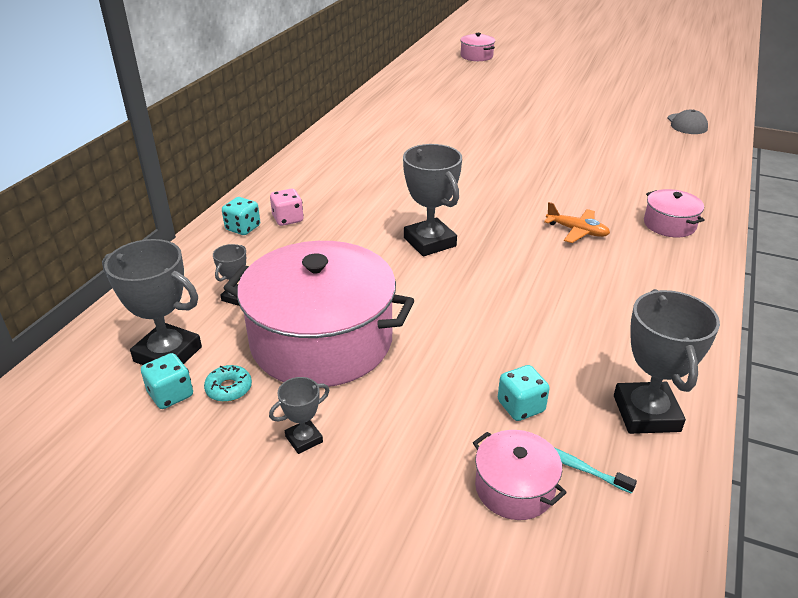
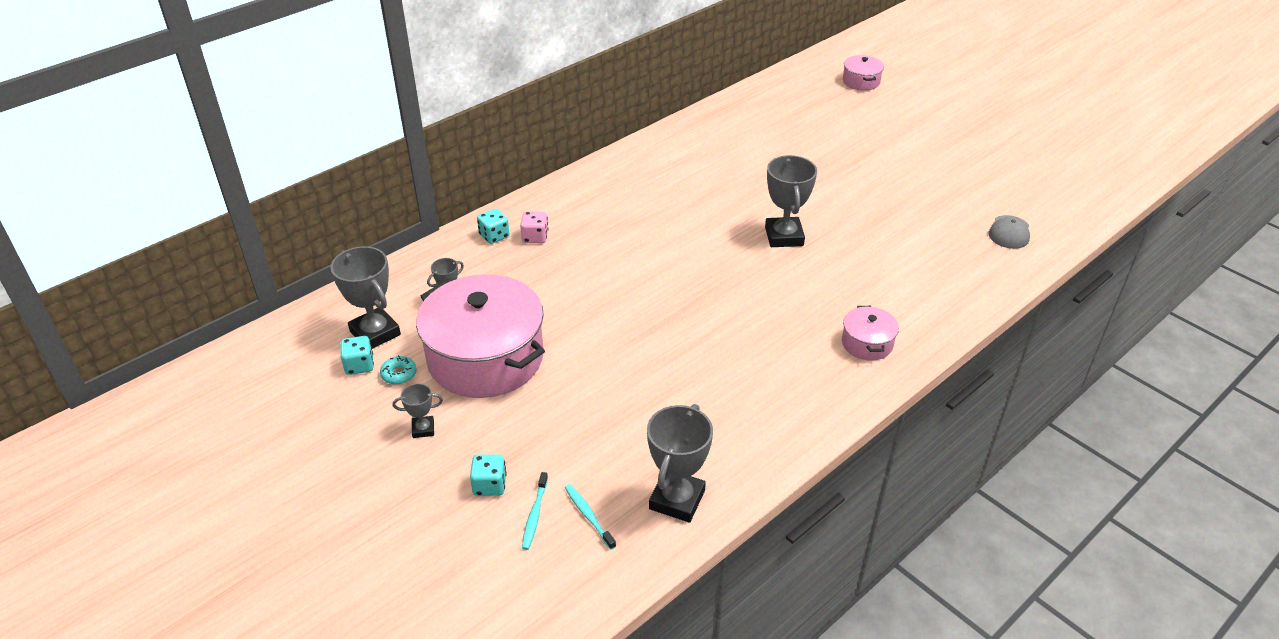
camera: 25 degrees right, 5 degrees up
grey trophy [403,144,462,256] -> grey trophy moved to [765,155,817,247]
pink pot [473,430,567,520] -> turquoise toothbrush [522,472,548,550]
turquoise dice [498,365,550,421] -> turquoise dice moved to [470,454,507,496]
orange plane [544,202,610,243] -> none

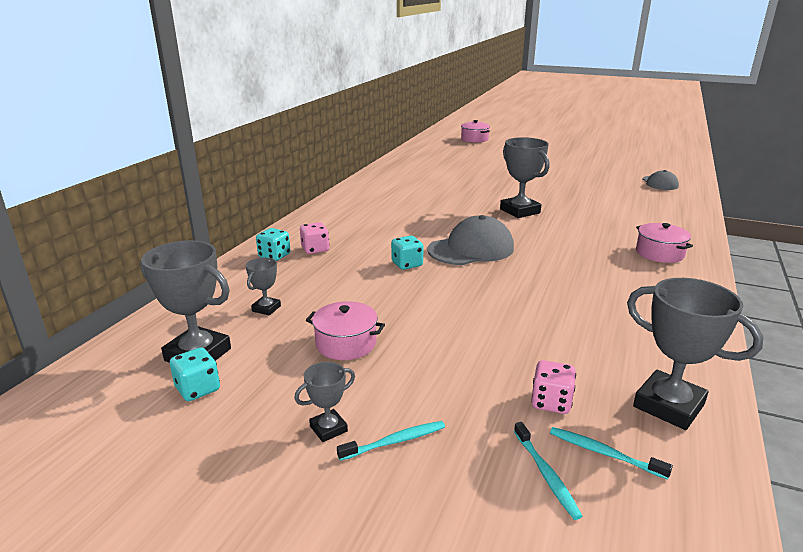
camera: 25 degrees left, 15 degrees down
turquoise donut [380,355,416,384] -> none
pink pot [416,274,545,398] -> pink pot [306,301,385,360], size x0.45
turquoise dice [470,454,507,496] -> turquoise dice moved to [391,236,424,270]
grey trophy [647,404,713,523] -> grey trophy turned 45 degrees counterclockwise [627,278,764,430]
none -> turquoise toothbrush [337,421,445,461]
none -> grey cap [427,215,514,265]
none -> pink dice [531,360,576,414]

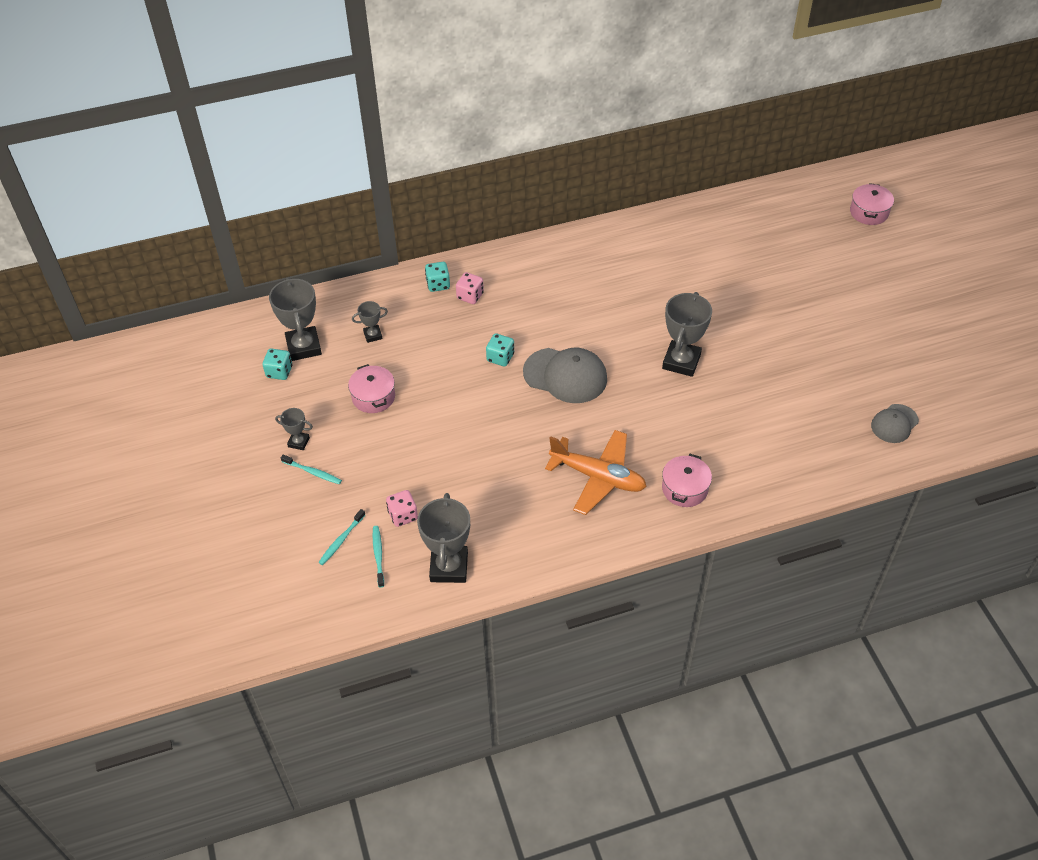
camera: 50 degrees right, 25 degrees up
none -> orange plane [545,430,647,515]

